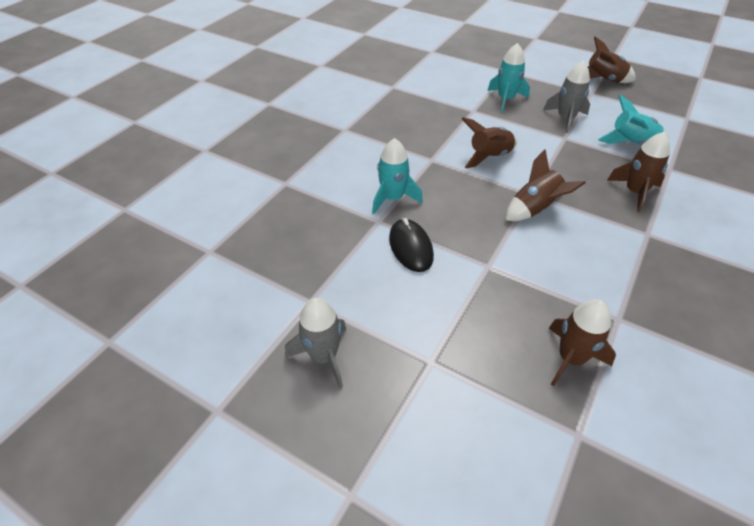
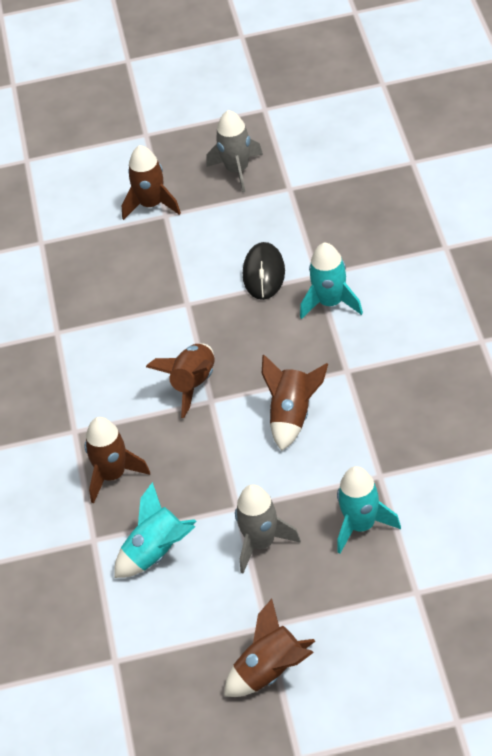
camera: 145 degrees right, 0 degrees up
black mouse [389,218,434,272] -> black mouse turned 60 degrees clockwise [243,242,285,300]
brown rocket [549,300,616,386] -> brown rocket moved to [122,145,181,220]

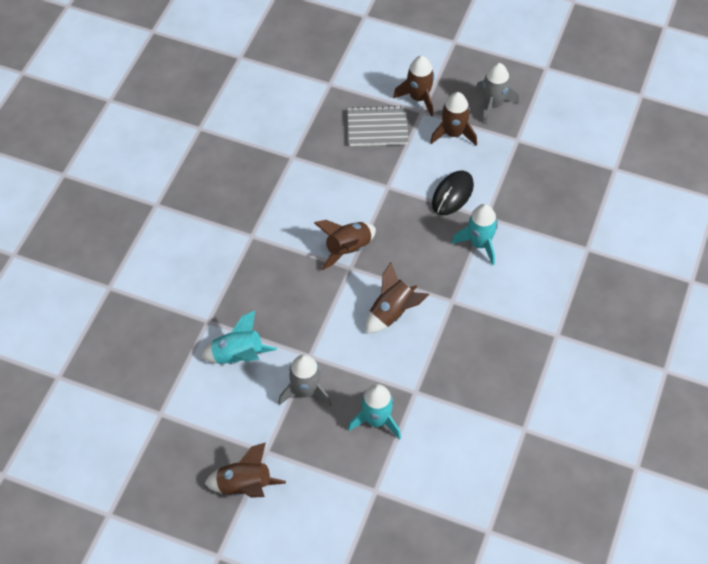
camera: 25 degrees right, 10 degrees up
brown rocket [84,417,150,504] -> brown rocket moved to [430,92,477,146]
none -> grey notebook [347,106,409,146]

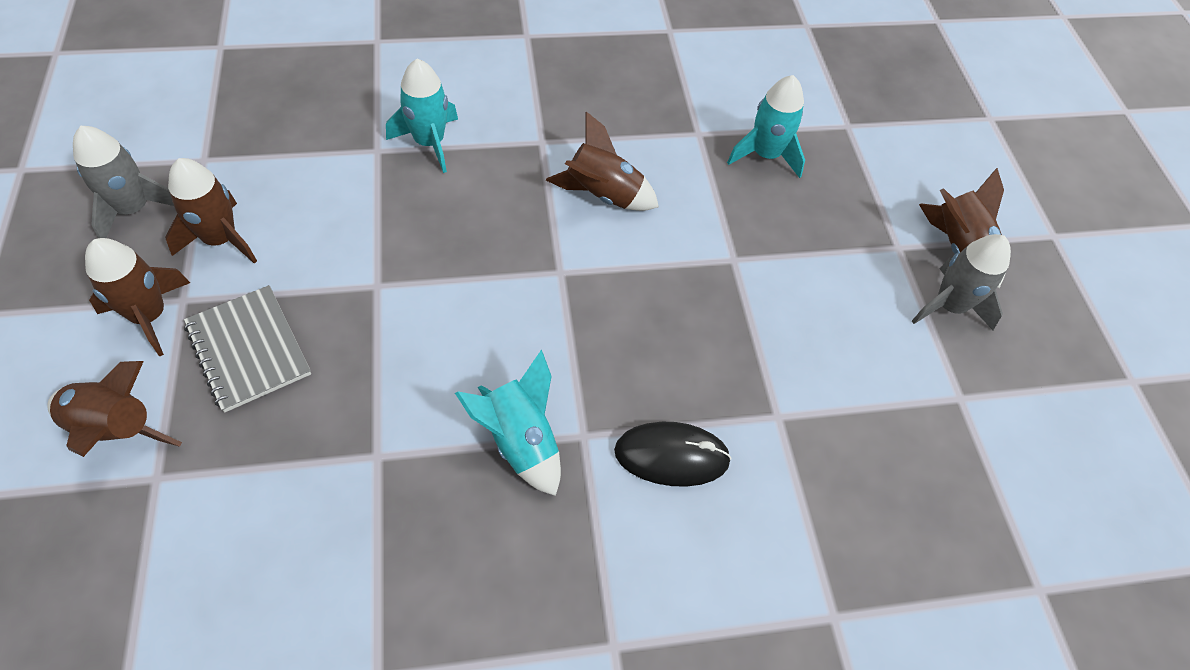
camera: 125 degrees left, 0 degrees up
turquoise rocket [200,311,277,364] -> turquoise rocket moved to [455,350,561,496]
grey rocket [279,354,332,407] -> grey rocket moved to [912,234,1011,330]
brown rocket [314,220,376,270] -> brown rocket moved to [47,361,182,457]
black mouse [432,171,474,215] -> black mouse moved to [614,422,732,487]

